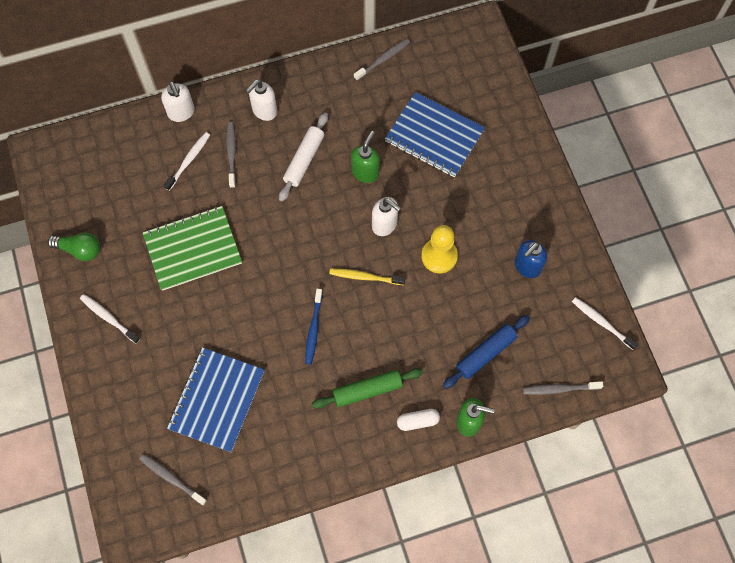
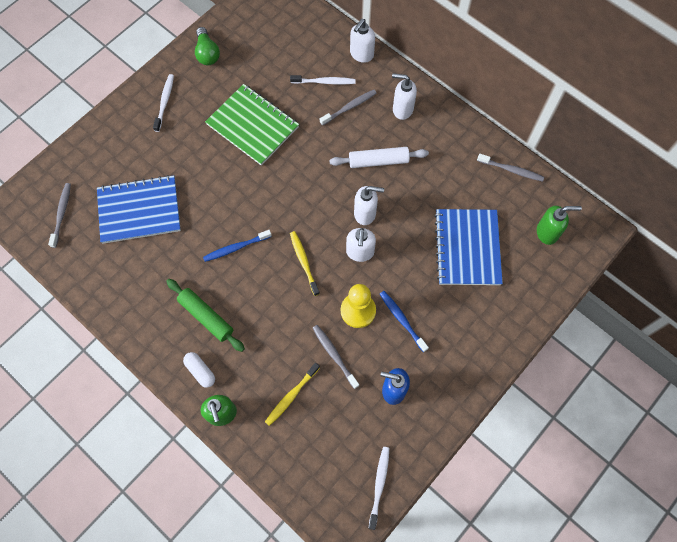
camera: 60 degrees right, 0 degrees up
green soap dispenser [351,131,380,183] -> green soap dispenser moved to [537,206,582,245]
blue rolling pin [443,315,530,389] -> yellow toothbrush [265,363,320,426]
grey toothbrush [523,381,603,395] -> grey toothbrush moved to [313,325,359,389]
none -> white soap dispenser [354,186,384,225]
none -> blue toothbrush [380,291,429,352]

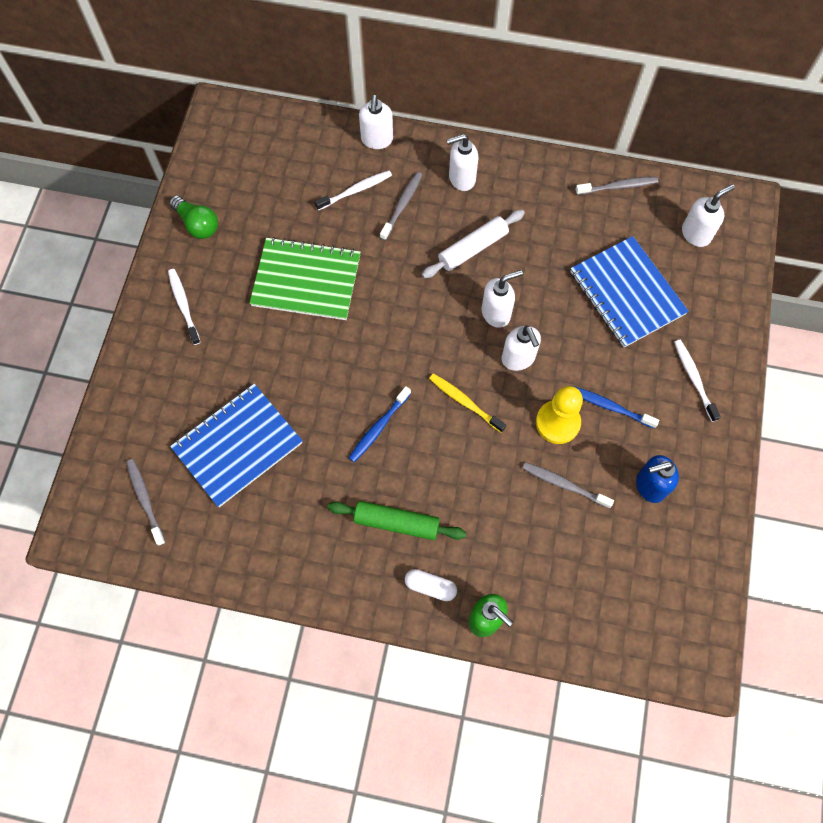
camera: 30 degrees left, 0 degrees up
yellow toothbrush [265,363,320,426] -> none
white toothbrush [369,447,389,530] -> white toothbrush moved to [674,340,721,422]
green soap dispenser [537,206,582,245] -> white soap dispenser [682,184,735,247]

